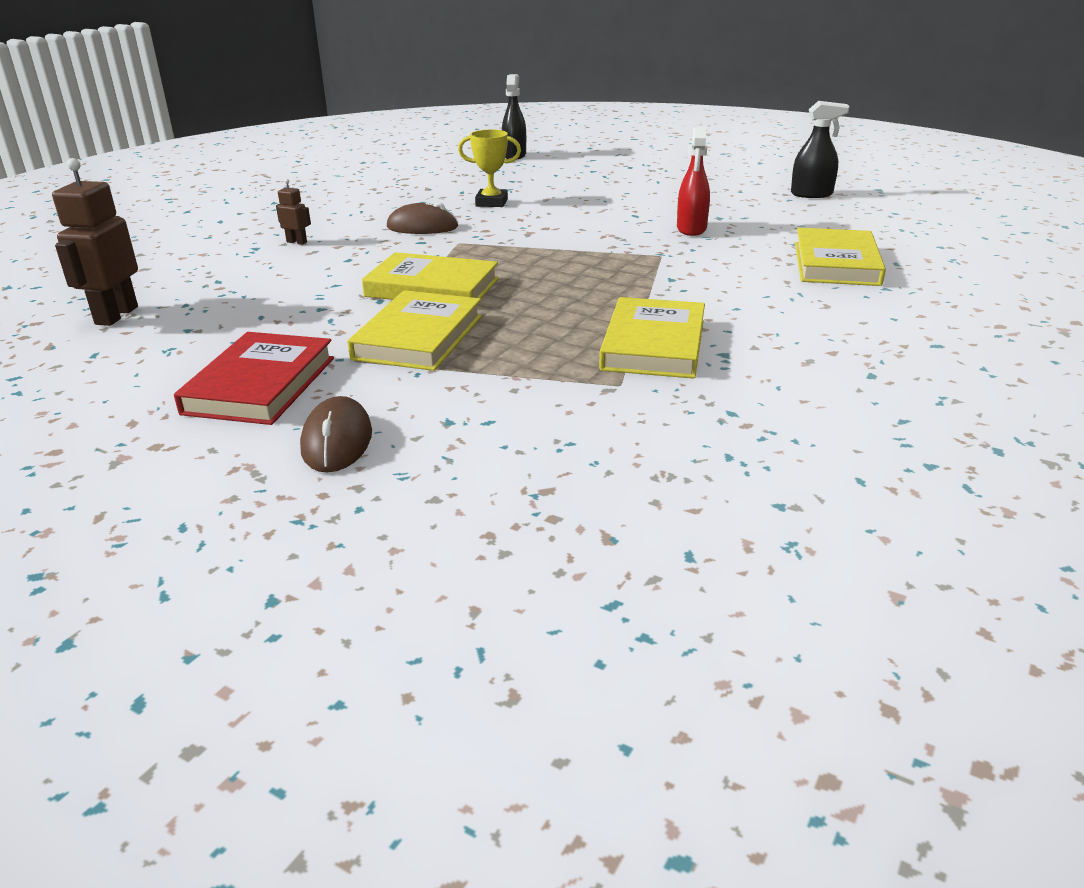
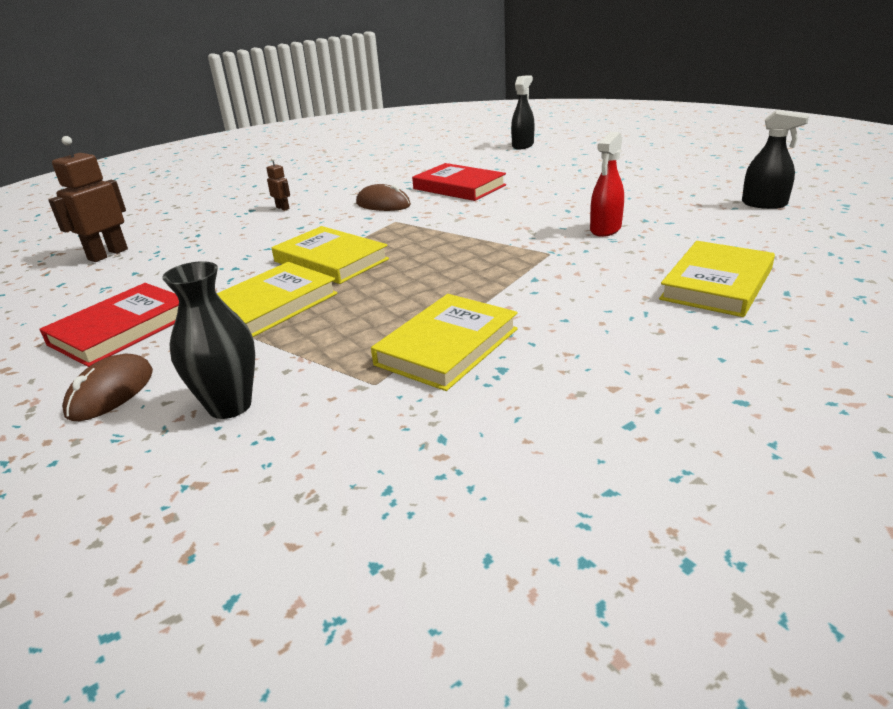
camera: 25 degrees right, 0 degrees up
yellow trophy [458,129,521,207] -> red book [412,163,506,201]
none -> black vase [162,261,255,419]

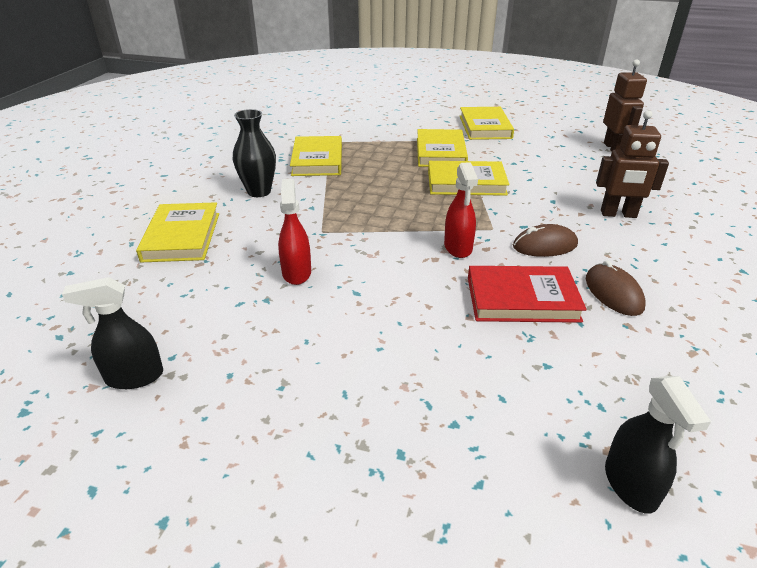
camera: 140 degrees right, 5 degrees up
red book [39,283,179,367] -> yellow book [460,107,514,140]
brown mouse [62,354,153,421] -> brown mouse moved to [586,260,645,316]
black vase [162,261,255,419] -> black vase moved to [233,109,276,197]
brown robot [266,158,290,211] -> brown robot [596,110,669,218], size x2.03
none -> red spray bottle [444,162,478,258]

